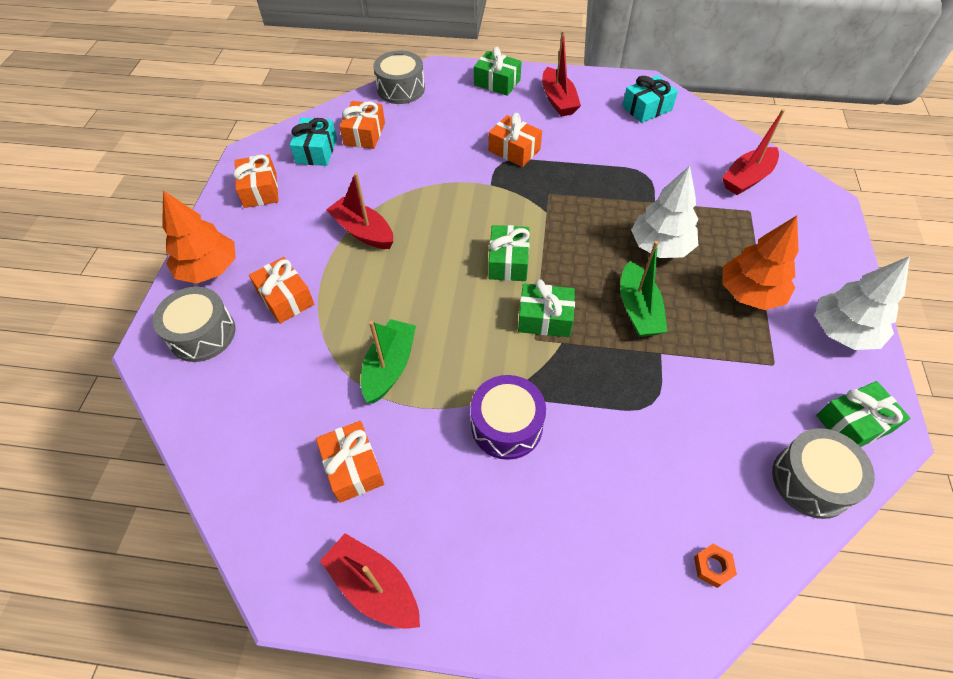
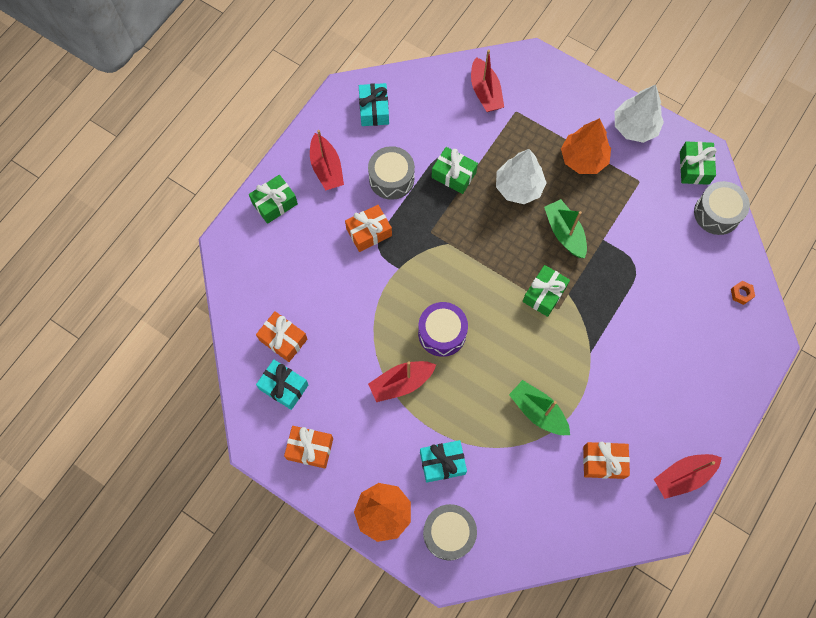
camera: 65 degrees left, 15 degrees up
orange gift [249,257,314,324] -> turquoise gift [420,440,467,483]
grey drum [373,51,425,104] -> grey drum moved to [368,146,415,200]
purple drum [471,375,546,460] -> purple drum moved to [418,302,468,357]
green gift [488,225,530,281] -> green gift moved to [432,147,478,194]
red boat [542,30,581,117] -> red boat turned 60 degrees clockwise [310,130,344,190]
green boat [620,241,668,337] -> green boat turned 135 degrees counterclockwise [544,199,587,258]

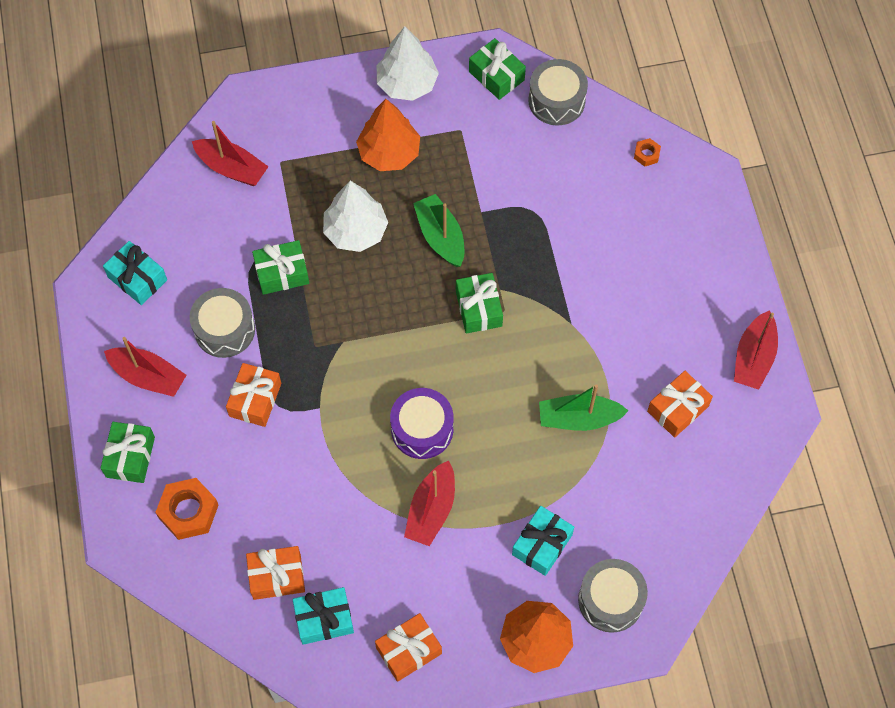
camera: 45 degrees left, 5 degrees down
green boat [544,199,587,258] -> green boat turned 45 degrees clockwise [413,194,464,267]
none -> orange nut [155,478,219,540]

